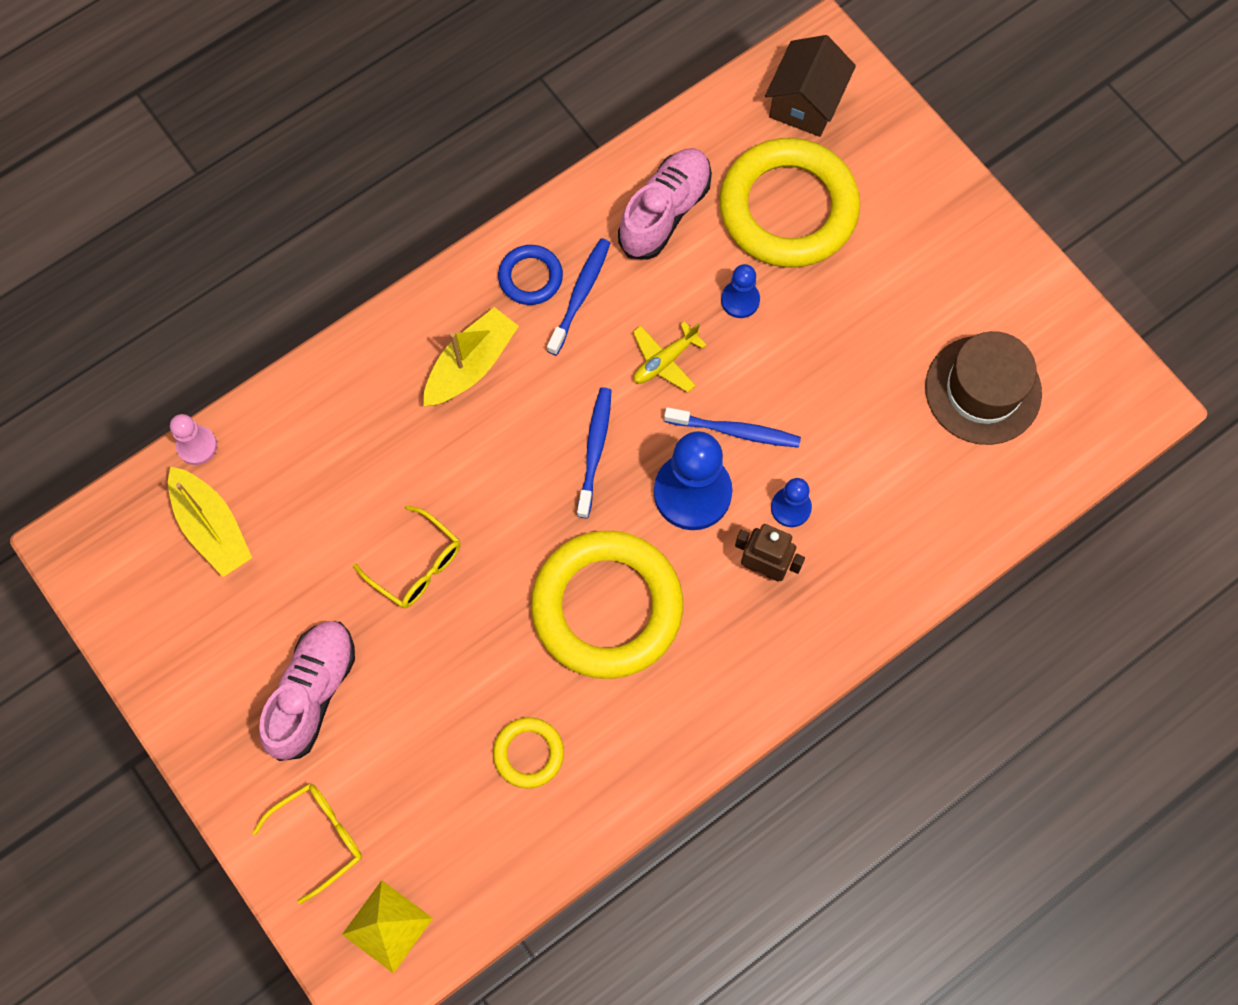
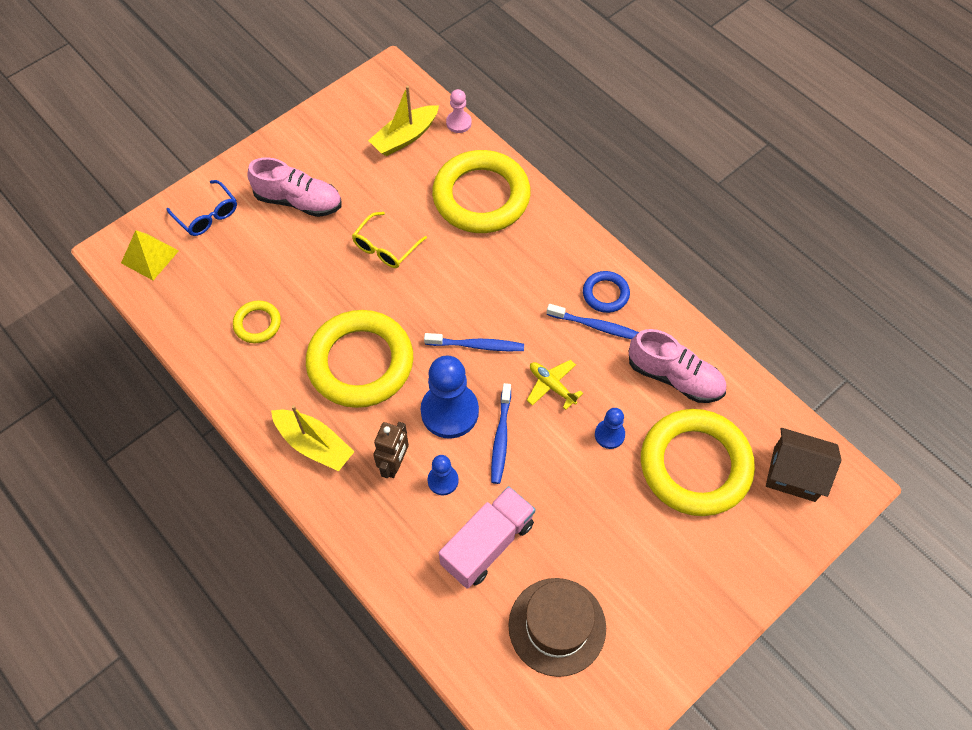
camera: 85 degrees right, 10 degrees down
yellow glasses [252,783,362,904] -> blue glasses [167,180,237,236]
yellow boat [424,307,519,406] -> yellow boat moved to [271,405,355,471]
none -> yellow ring [432,150,531,233]
none -> pink truck [439,486,535,589]

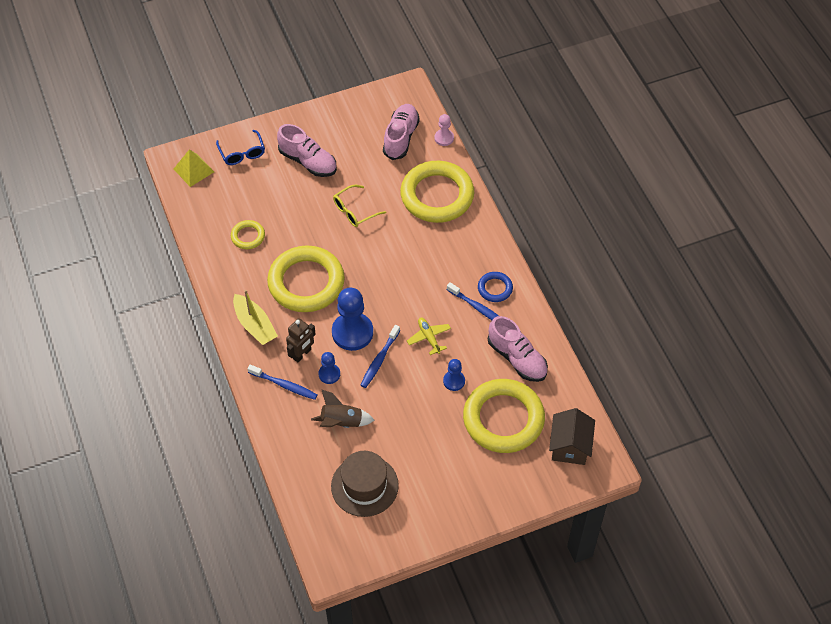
camera: 20 degrees right, 5 degrees down
yellow boat [368,85,439,156] -> pink shoe [383,104,420,160]
blue toothbrush [424,333,524,351] -> blue toothbrush moved to [247,365,318,400]
pink truck [439,486,535,589] -> brown rocket [311,389,374,428]
brown house [766,428,841,502] -> brown house turned 60 degrees clockwise [549,408,595,465]

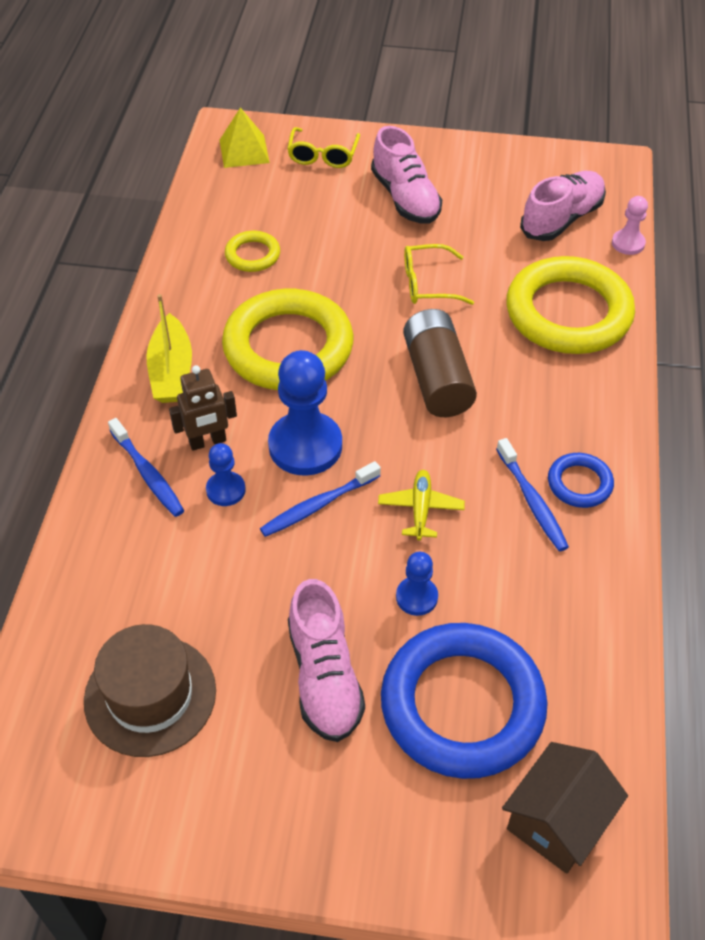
camera: 30 degrees right, 5 degrees down
blue glasses [216,130,265,165] -> yellow glasses [287,127,360,168]
brown rocket [311,389,374,428] -> none
yellow ring [463,379,545,453] -> blue ring [381,623,548,779]
pink shoe [488,316,548,382] -> pink shoe moved to [288,579,365,742]
none -> brown battery [403,309,477,417]

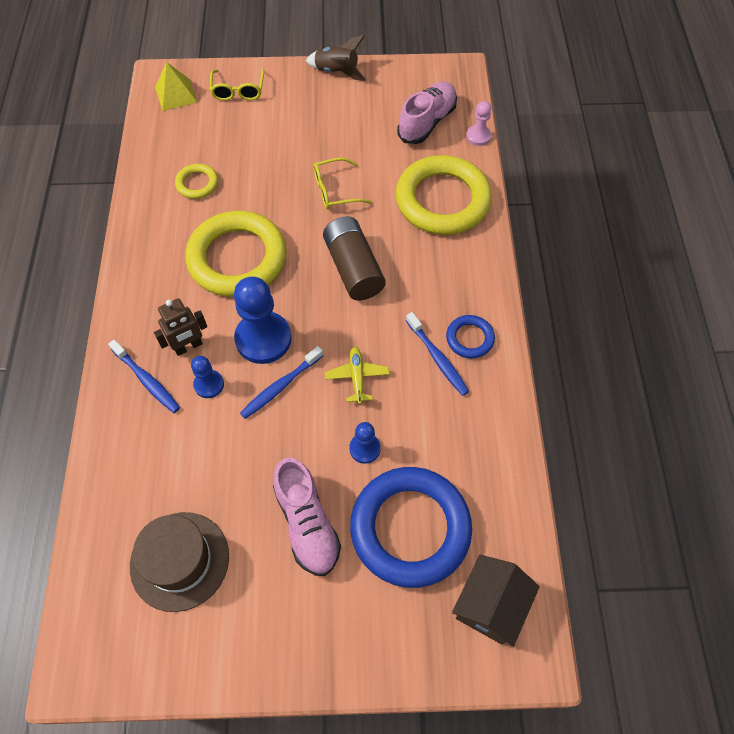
camera: 10 degrees left, 10 degrees up
yellow boat [146,294,192,403] -> none
pink shoe [371,126,442,224] -> none
none -> brown rocket [306,35,366,81]

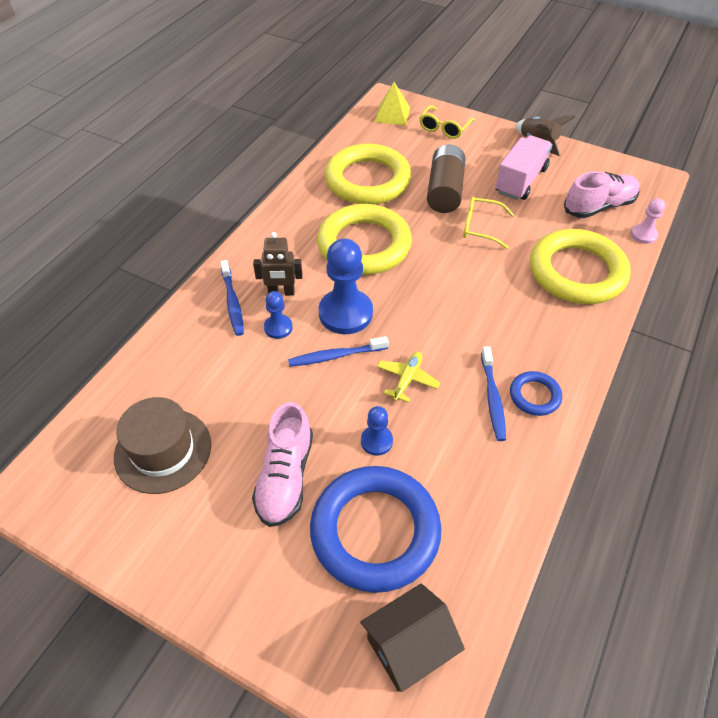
camera: 30 degrees right, 10 degrees down
yellow ring [175,164,218,199] -> yellow ring [325,143,411,205], size x2.19
brown battery [323,216,386,300] -> brown battery moved to [427,144,466,213]
none -> pink truck [495,135,553,200]

